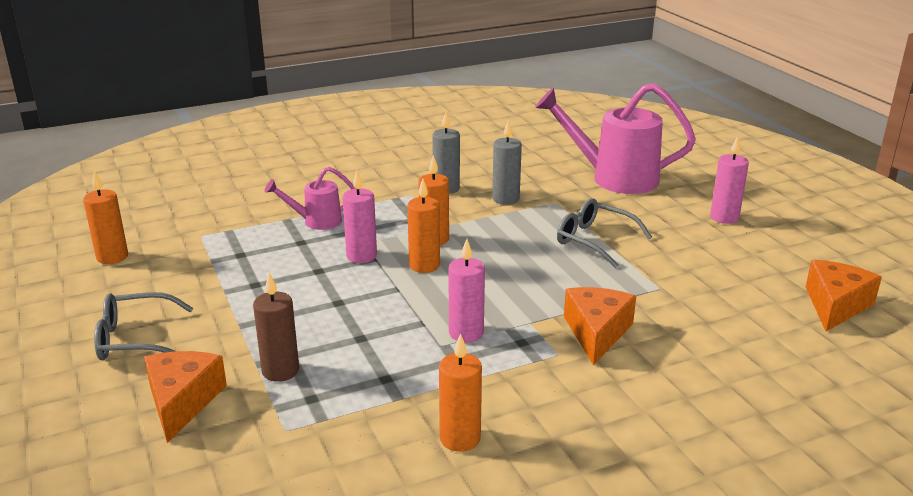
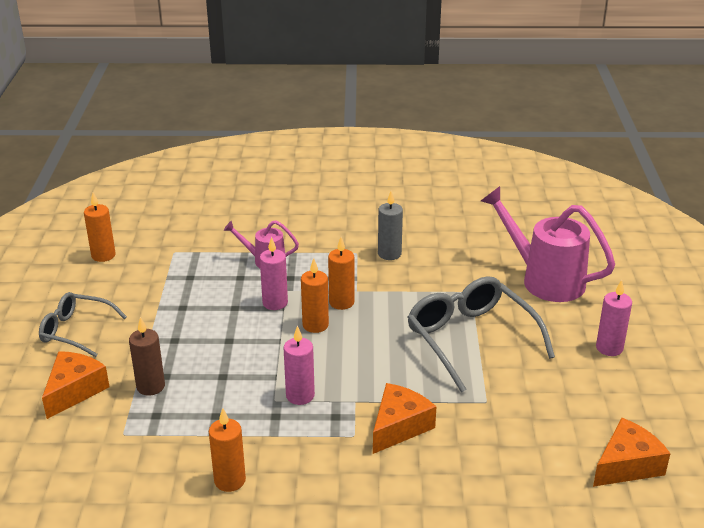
camera: 25 degrees right, 5 degrees up
grey candle [492,120,522,205] -> none
grey glasses [557,198,652,268] -> grey glasses [407,276,555,393], size x1.63

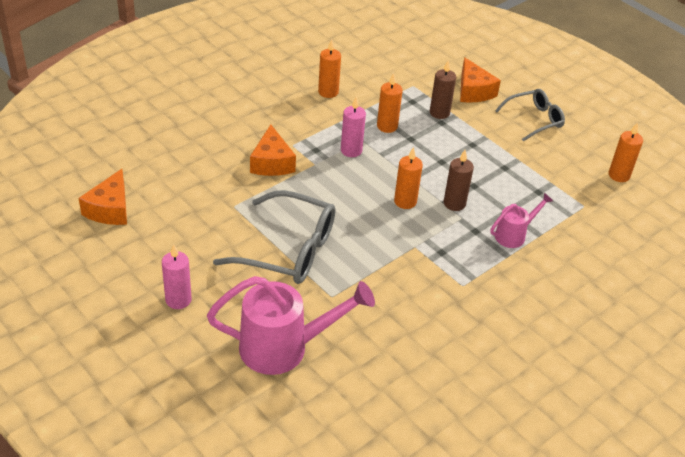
camera: 135 degrees right, 10 degrees up
pink candle [260,237,288,310] -> brown candle [443,150,474,211]
orange candle [328,237,354,310] -> orange candle moved to [377,73,403,133]
grey candle [378,191,403,260] -> none

